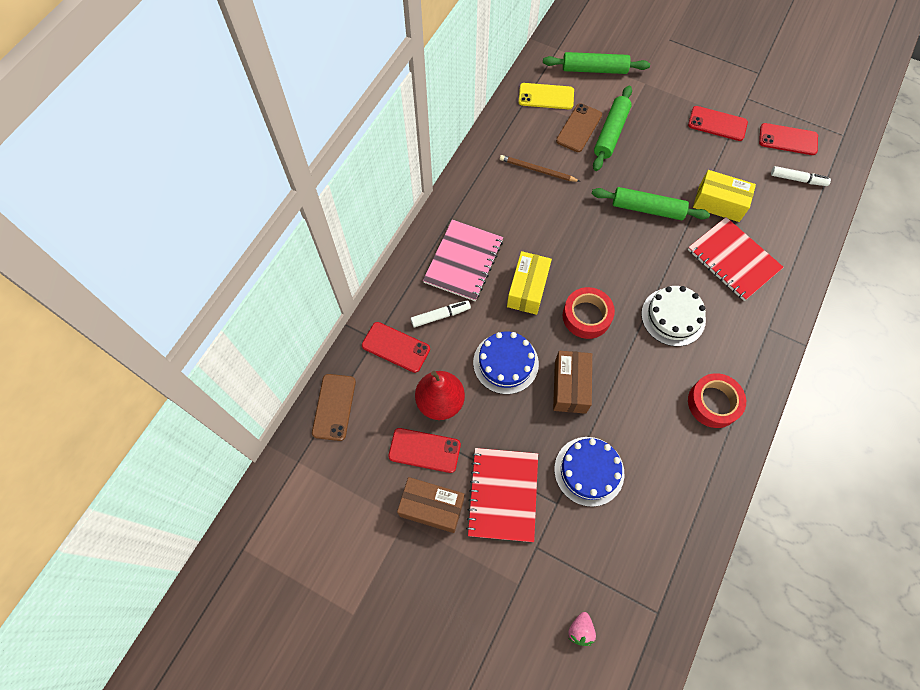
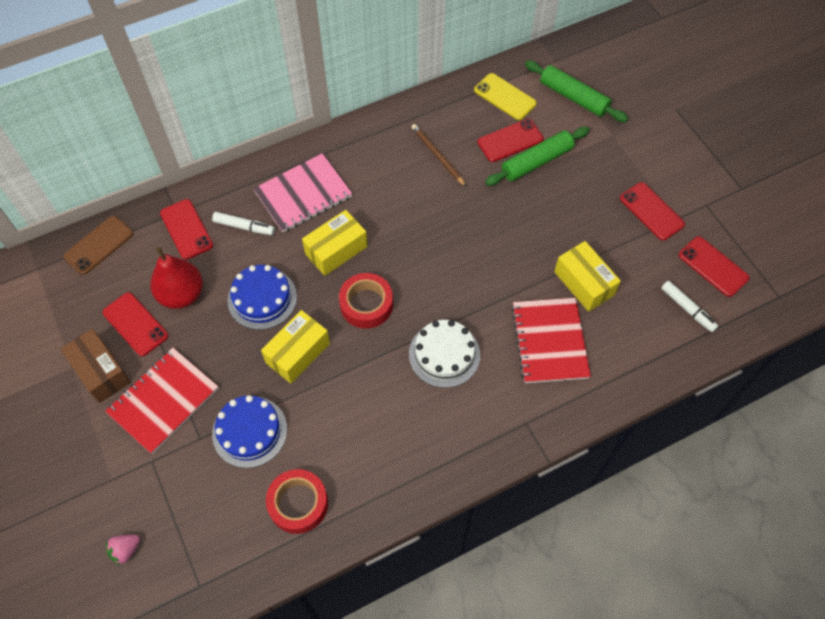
camera: 35 degrees right, 5 degrees down
brown box [553,351,592,414] -> yellow box [261,310,330,383]
brown phone [556,103,602,152] -> red phone [478,119,544,162]
green rolling pin [592,187,710,220] -> none
red tape [688,373,746,428] -> red tape moved to [266,469,328,534]

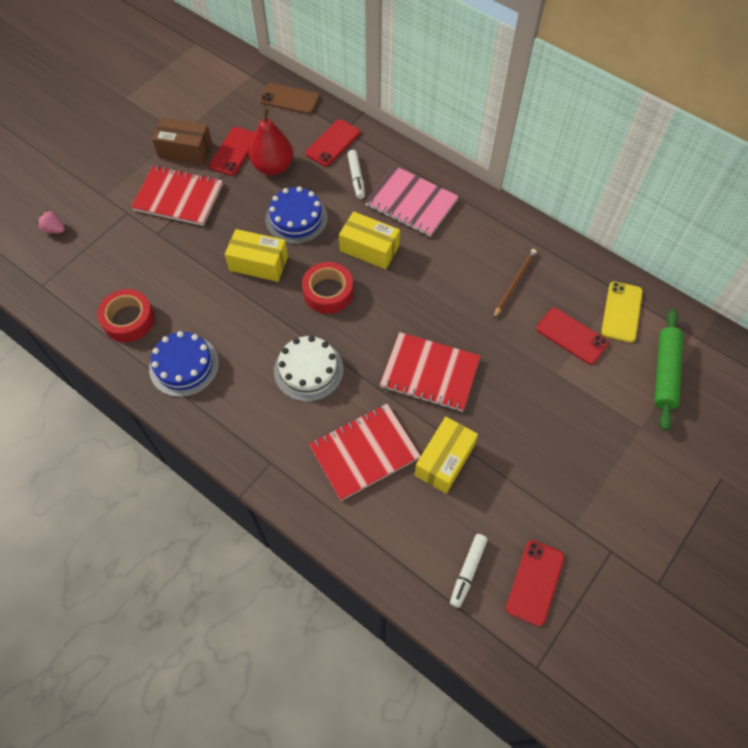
camera: 65 degrees right, 0 degrees up
brown box [61,329,131,403] -> brown box turned 75 degrees clockwise [152,118,212,165]
blue cake [212,395,287,468] -> blue cake moved to [149,331,219,397]
green rolling pin [485,127,589,186] -> none
red phone [620,182,685,240] -> none
none -> red notebook [380,332,481,412]

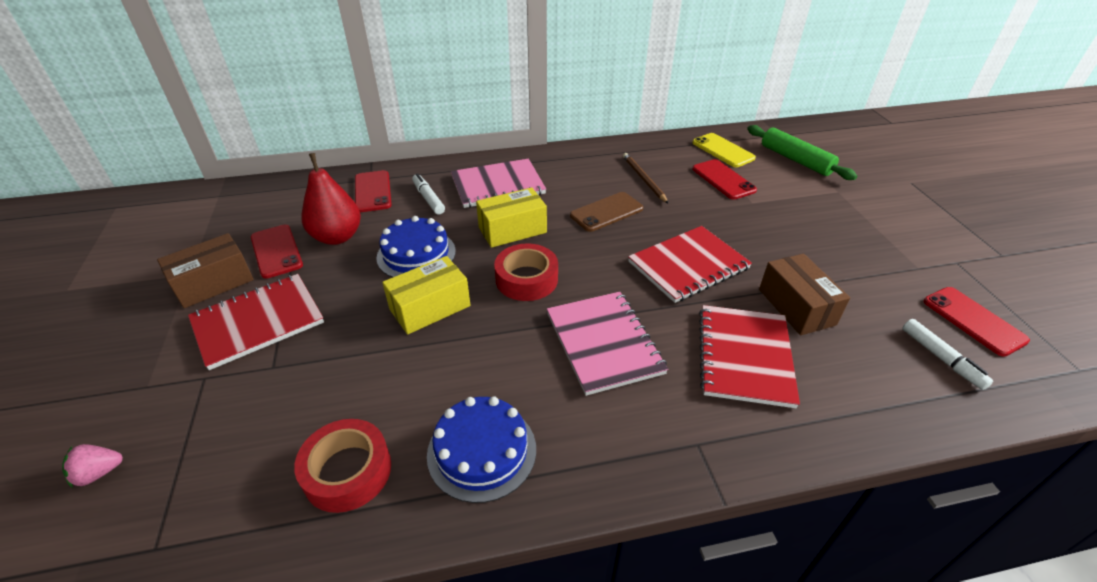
camera: 50 degrees left, 20 degrees down
brown phone [260,83,320,114] -> brown phone moved to [570,192,643,232]
white cake [274,336,343,402] -> pink notebook [547,292,668,396]
white marker [347,150,365,199] -> white marker turned 150 degrees counterclockwise [412,173,445,215]
yellow box [415,417,478,494] -> brown box [759,254,850,335]
red phone [536,308,609,365] -> red phone turned 75 degrees clockwise [692,159,757,199]

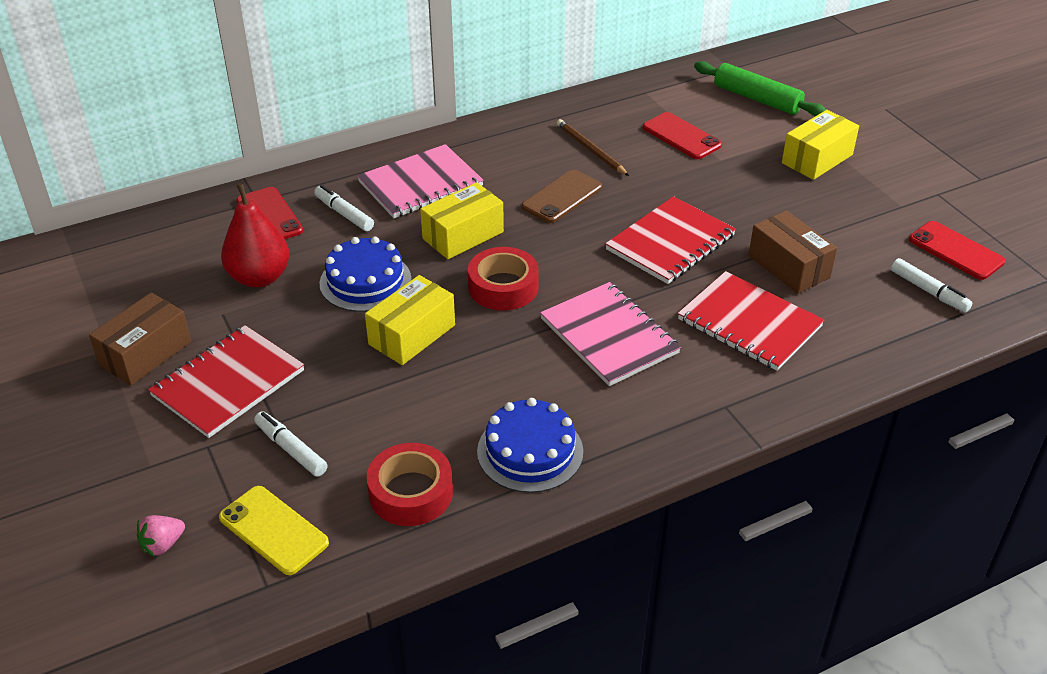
camera: 15 degrees left, 0 degrees up
red phone [251,225,303,279] -> none
yellow phone [692,133,756,167] -> yellow phone moved to [219,486,329,575]
red notebook [699,305,800,408] -> red notebook turned 45 degrees counterclockwise [678,271,825,371]
none -> white marker [254,411,328,477]
none -> yellow box [782,110,859,180]

